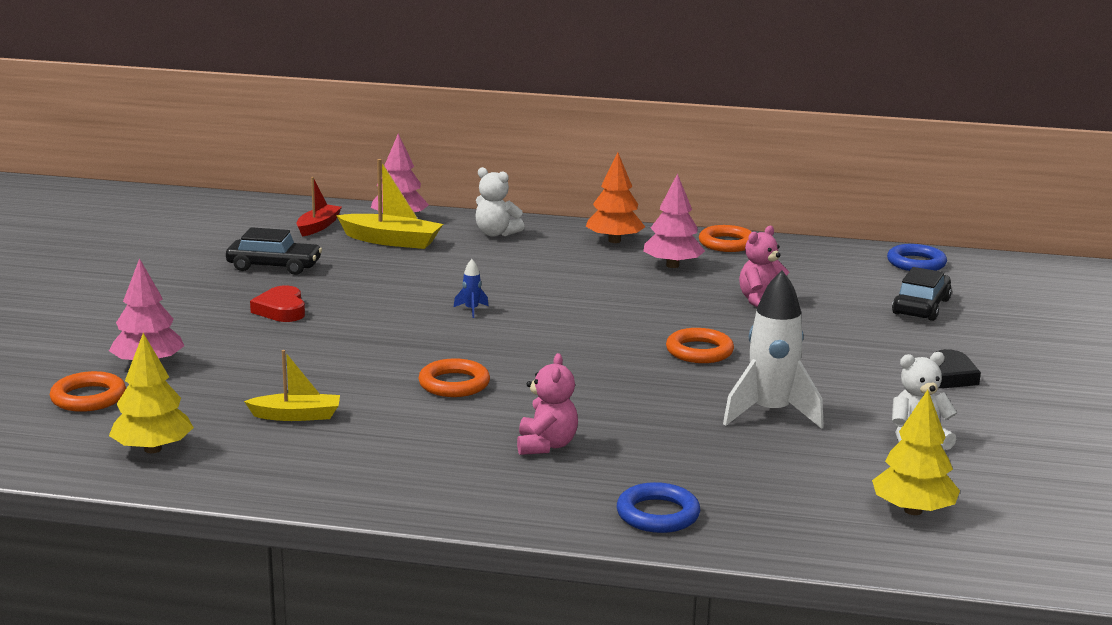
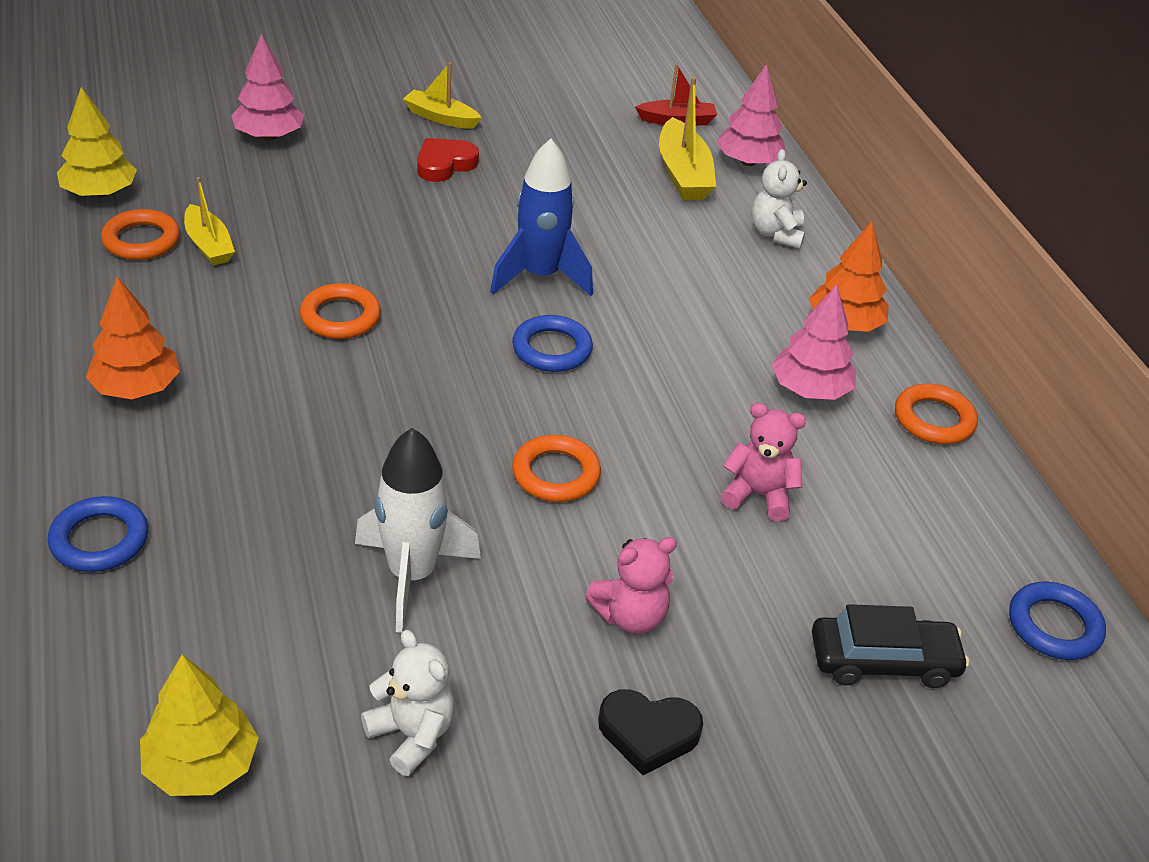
camera: 60 degrees right, 20 degrees up
orange ring [50,371,126,412] -> orange ring moved to [101,209,180,260]
black car [226,227,322,275] -> none
blue rocket [454,259,489,318] -> blue rocket [490,139,593,296], size x2.44
pink teddy bear [517,353,578,455] -> pink teddy bear moved to [585,537,677,634]
none -> orange tree [86,276,180,399]
none -> yellow boat [403,62,482,129]
none -> blue ring [512,315,593,372]

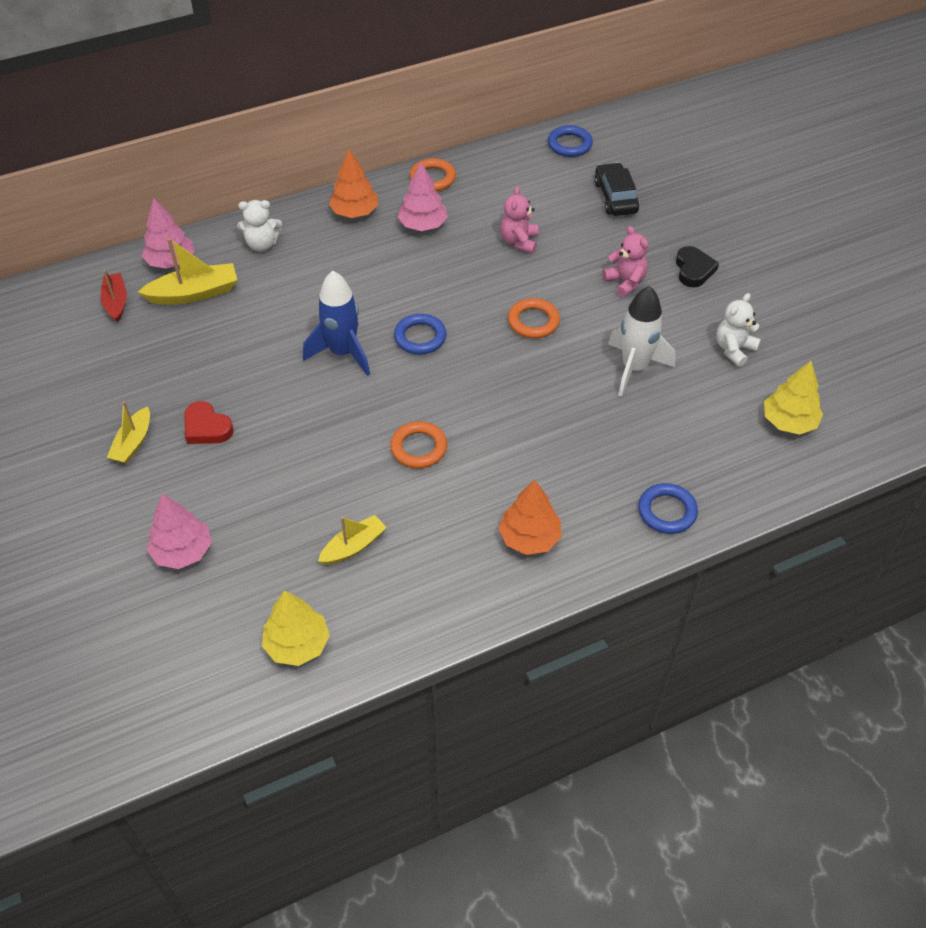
camera: 95 degrees left, 10 degrees up
orange ring [101,209,180,260] -> none

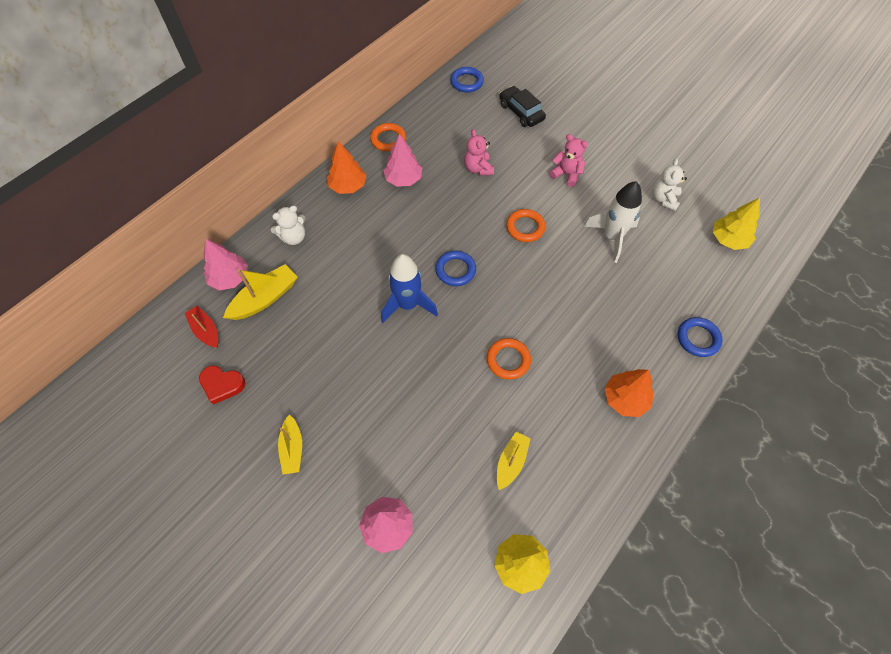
camera: 25 degrees left, 10 degrees up
red heart [184,401,234,444] -> red heart moved to [199,366,245,405]
black heart [676,246,719,287] -> none

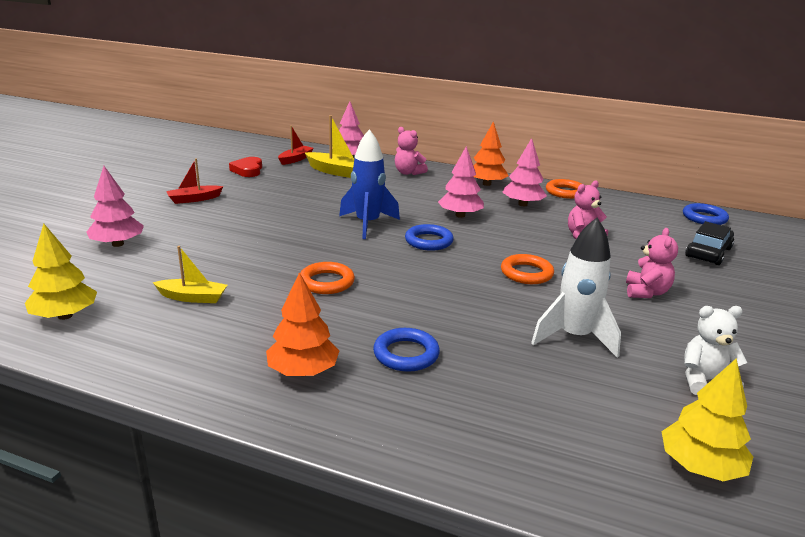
camera: 70 degrees right, 35 degrees down
white teddy bear [271,206,305,245] -> pink teddy bear [395,127,428,175]
yellow boat [278,414,302,474] -> red boat [166,158,224,204]
blue ring [678,317,723,357] -> blue ring moved to [373,328,440,372]
none -> pink tree [438,146,484,218]

